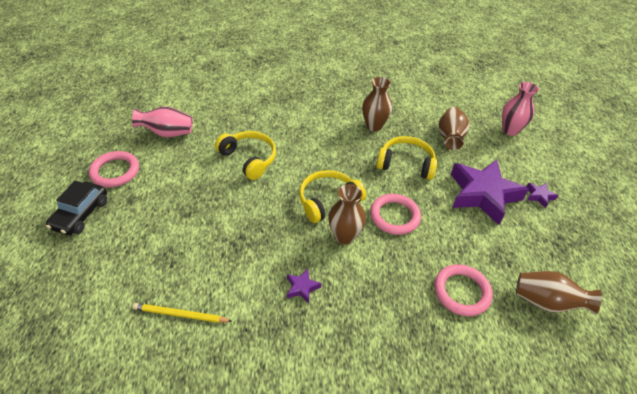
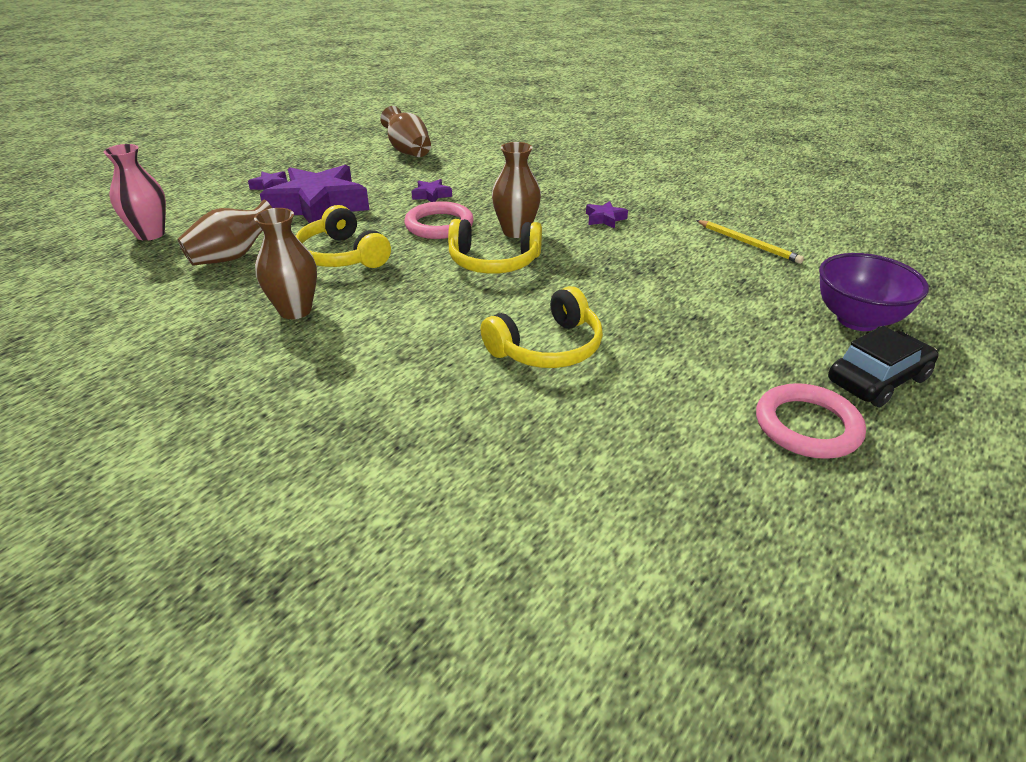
camera: 140 degrees left, 10 degrees down
pink vase [132,106,193,137] -> none
yellow headphones [215,131,276,180] -> yellow headphones turned 120 degrees counterclockwise [481,286,603,368]
pink ring [434,264,493,316] -> none
none -> purple star [411,179,452,202]
none -> purple bowl [819,253,929,331]

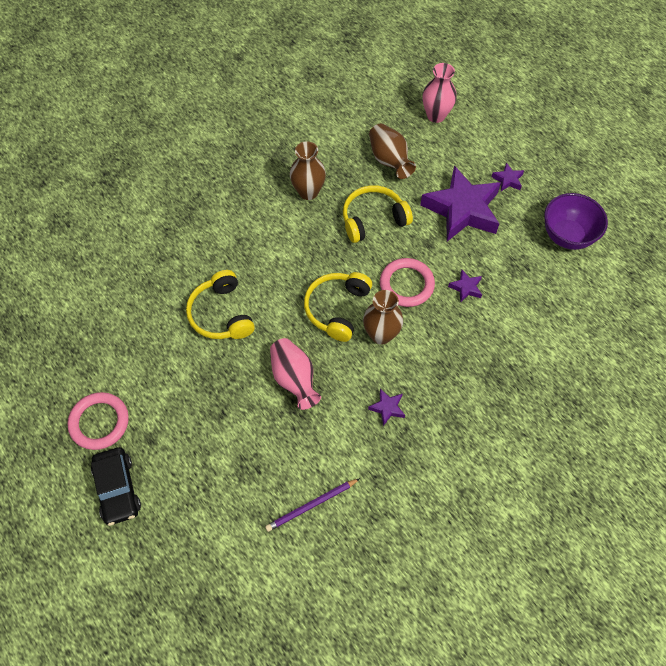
camera: 105 degrees right, 25 degrees up
brown vase [380,106,431,157] -> none
yellow pencil [696,220,804,264] -> purple pencil [265,478,360,532]
purple bowl [819,253,929,331] -> purple bowl moved to [544,193,608,250]
none -> pink vase [270,338,321,410]

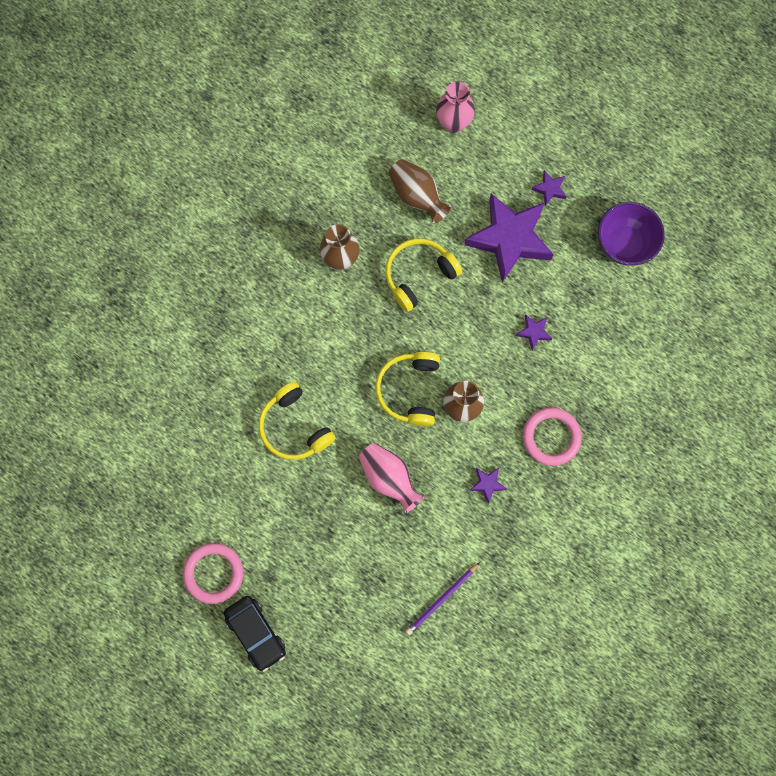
camera: 15 degrees left, 15 degrees up
pink ring [380,258,435,307] -> pink ring moved to [523,408,582,466]

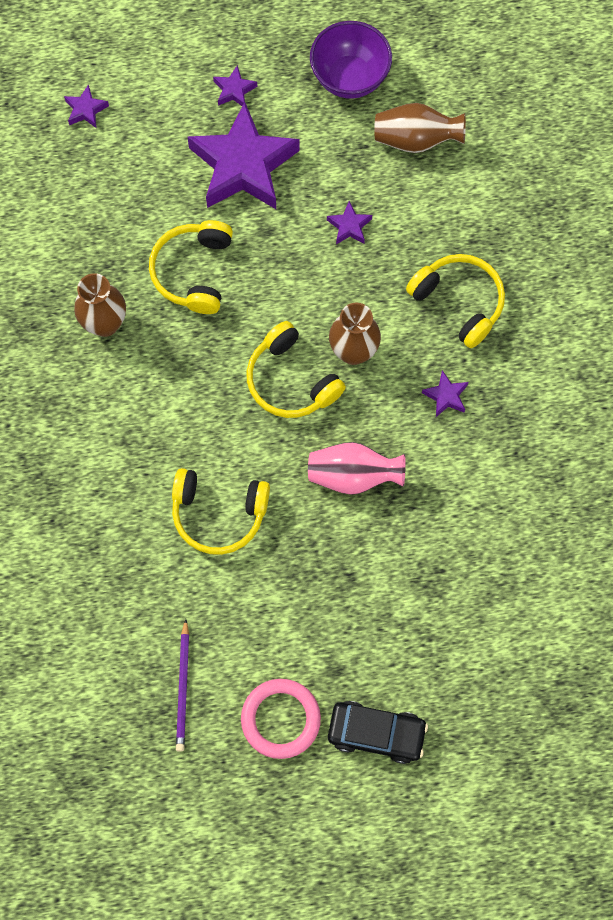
camera: 45 degrees left, 5 degrees down
brown vase [389,159,451,223] -> brown vase moved to [374,103,466,153]
purple pencil [406,562,480,635] -> purple pencil moved to [176,619,189,752]
pink vase [436,82,475,133] -> purple star [64,84,109,128]
pink ring [523,408,582,466] -> yellow headphones [406,254,505,348]

